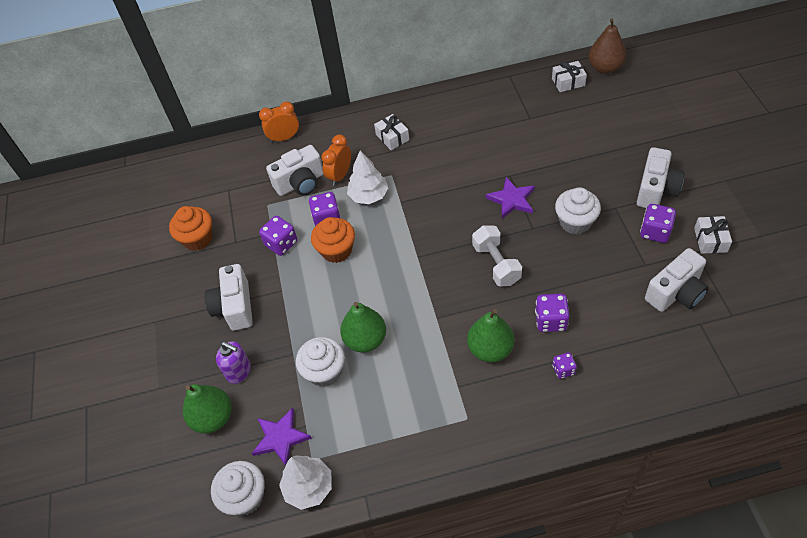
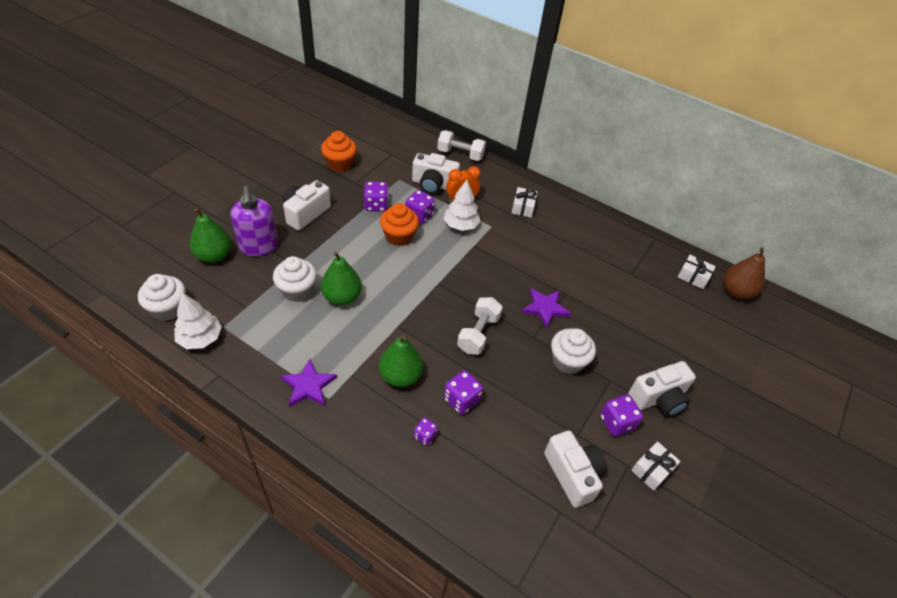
camera: 35 degrees right, 5 degrees down
purple soap dispenser [216,341,251,384] -> purple soap dispenser [230,186,278,256], size x1.56
purple star [252,408,312,466] -> purple star moved to [281,359,337,407]
orange clock [259,101,299,143] -> white dumbbell [437,130,486,161]
white camera [645,248,709,312] -> white camera turned 120 degrees counterclockwise [544,431,607,508]

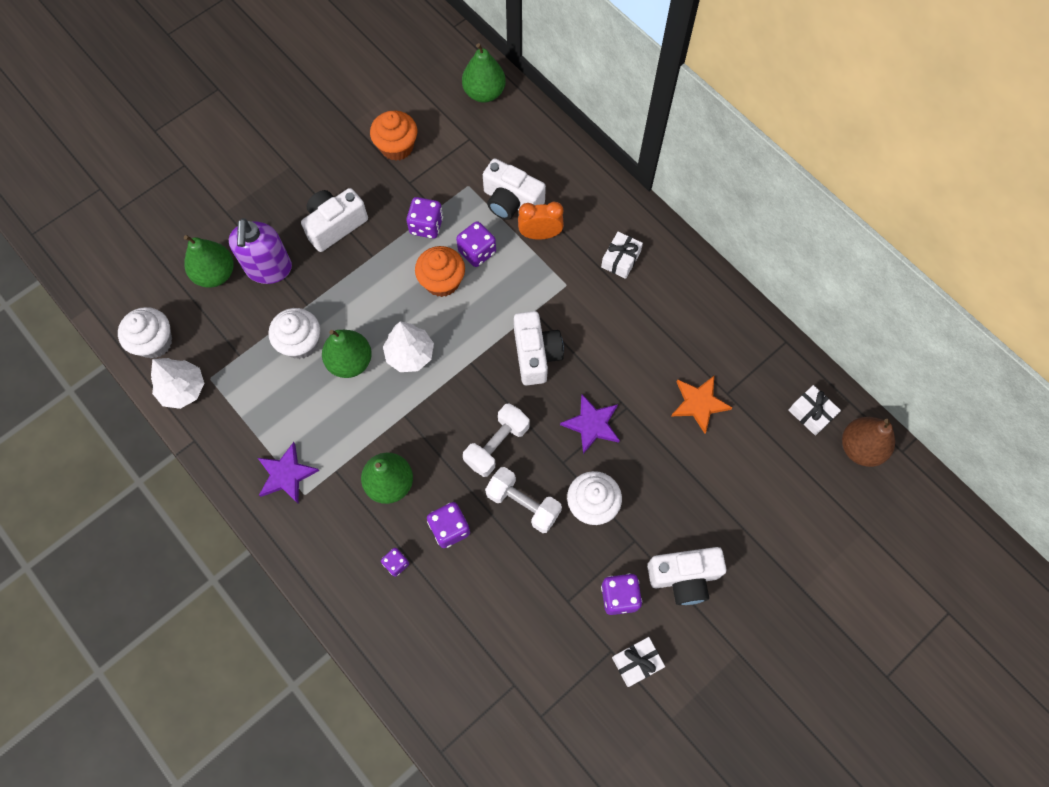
camera: 20 degrees right, 20 degrees up
white dumbbell [437,130,486,161] -> white dumbbell moved to [485,467,562,533]
white tree [443,180,481,231] -> white tree moved to [383,321,434,372]
white camera [544,431,607,508] -> white camera moved to [514,311,564,385]
none -> green pear [462,43,506,103]
none -> orange star [671,376,733,433]

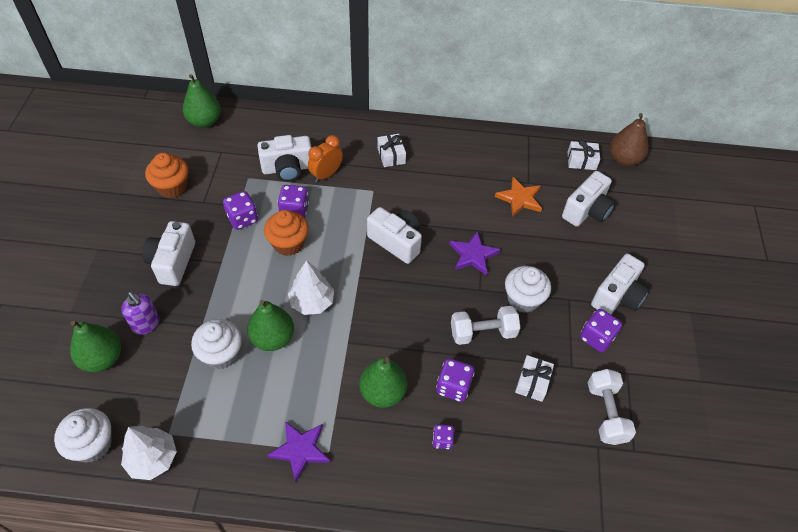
camera: 45 degrees left, 15 degrees down
purple soap dispenser [229,218,292,284] -> purple soap dispenser [121,292,160,335], size x0.64
white dumbbell [463,403,530,477] -> white dumbbell moved to [588,369,636,445]
white gift [612,637,665,687] -> white gift moved to [515,355,554,402]
none -> white camera [562,171,615,227]

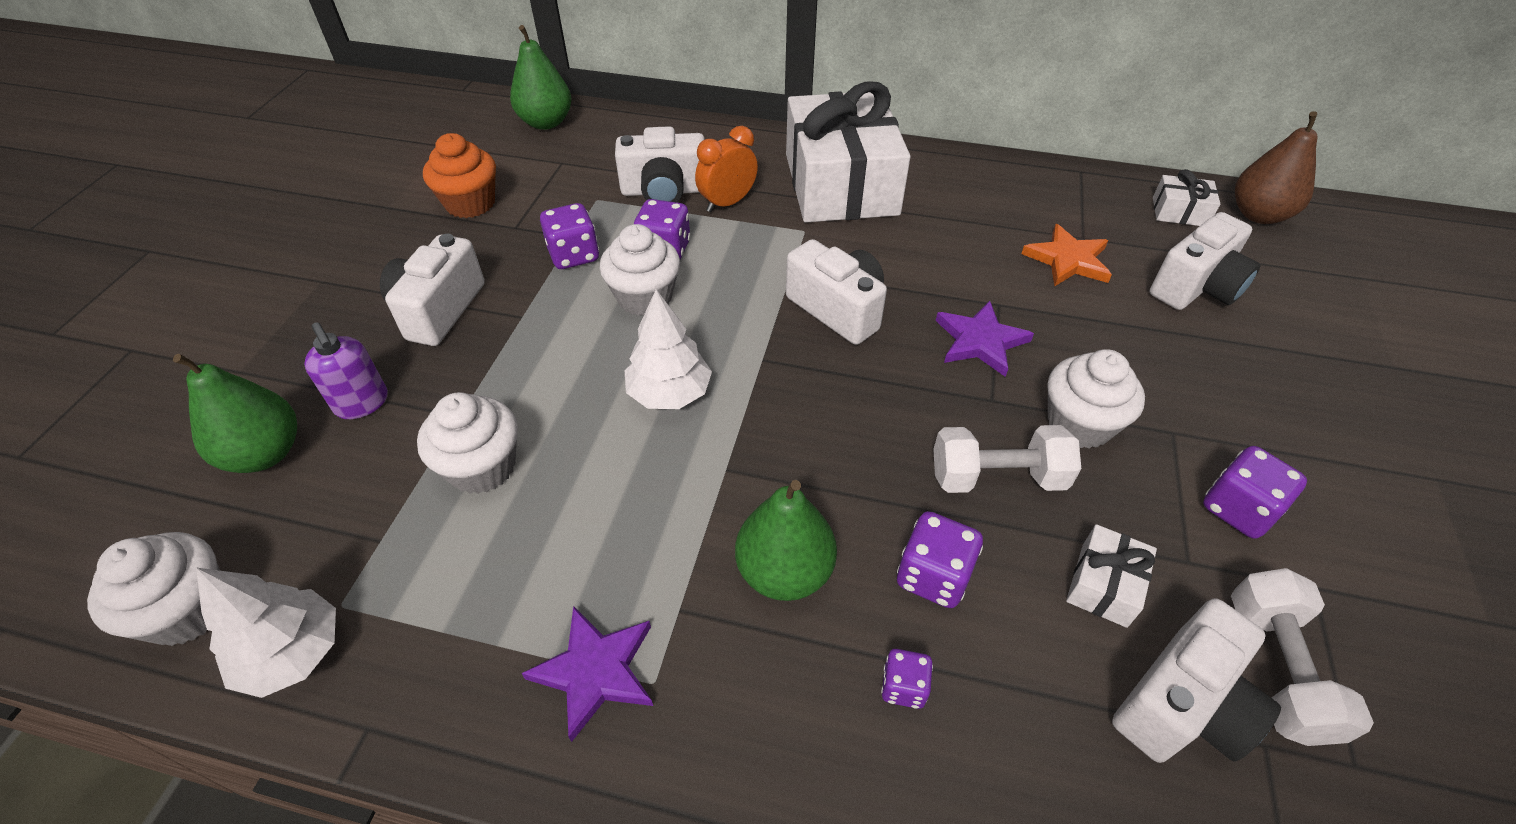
camera: 10 degrees right, 5 degrees down
green pear [247,300,294,351] -> none
orange cupcake [264,210,309,256] -> white cupcake [600,224,680,316]
white gift [377,134,406,167] -> white gift [786,81,911,223], size x2.48
white camera [591,254,650,314] -> white camera moved to [1112,598,1281,763]

